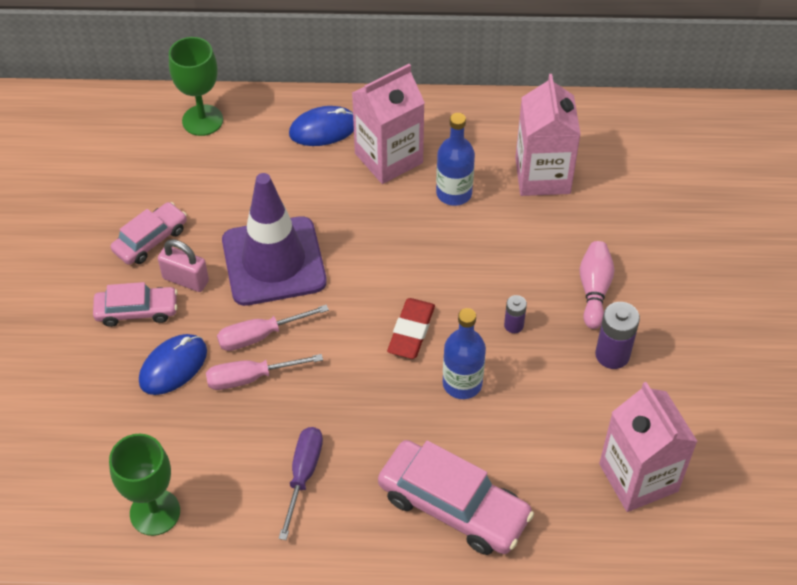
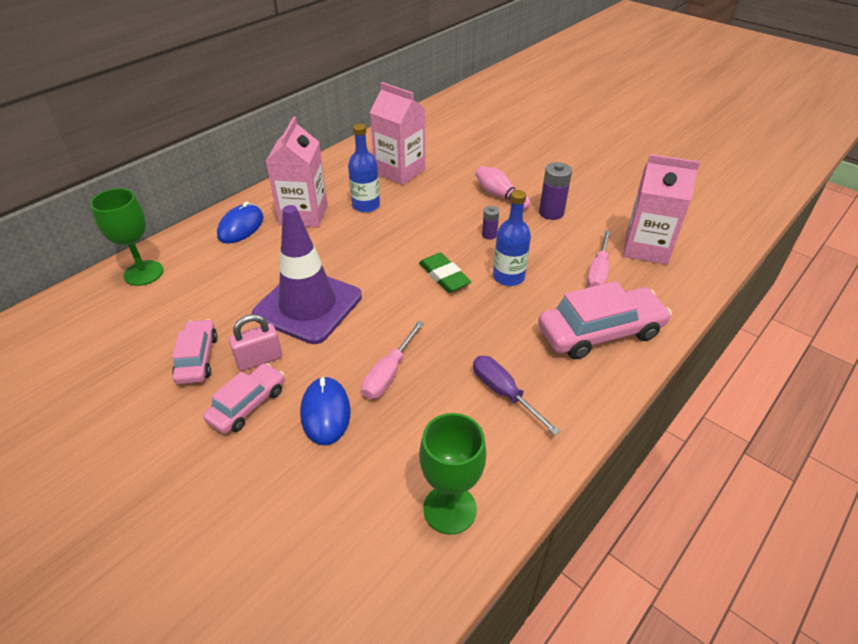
camera: 50 degrees left, 10 degrees down
pink screwdriver [217,305,329,351] -> pink screwdriver moved to [587,230,611,287]
red eraser [387,298,435,359] -> green eraser [419,253,471,293]

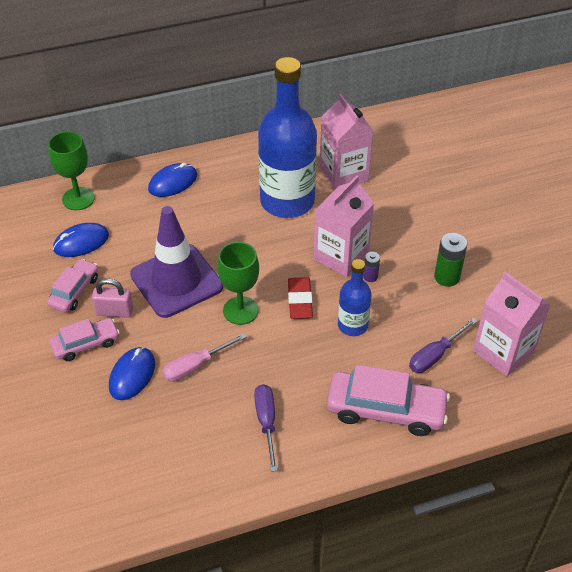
camera: 30 degrees right, 5 degrees up
pink carton [266,117,328,227] -> pink carton moved to [314,176,374,277]
blue bottle [348,124,380,213] -> blue bottle [258,57,317,218], size x2.01
green eraser [419,253,471,293] -> red eraser [288,277,313,319]
green goblet [419,413,486,535] -> green goblet moved to [217,242,259,325]
pink bowling pin [476,166,531,210] -> none
purple battery [539,162,572,220] -> green battery [434,233,467,287]
pink screwdriver [587,230,611,287] -> purple screwdriver [409,318,478,373]
none -> blue mouse [53,223,109,257]

